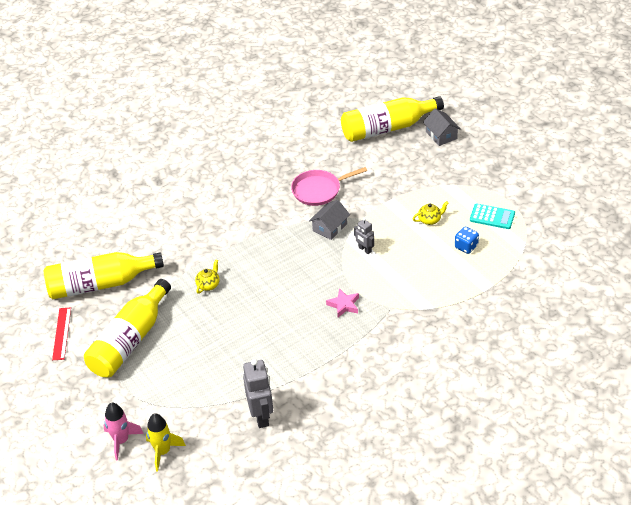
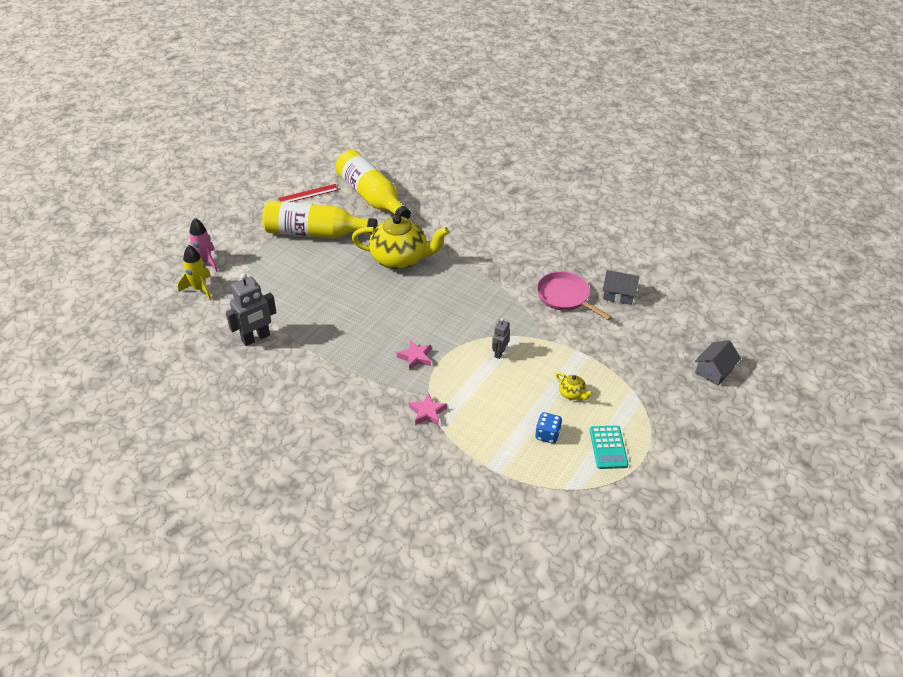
camera: 65 degrees right, 0 degrees up
yellow teapot [195,260,220,294] -> yellow teapot [351,215,449,270], size x2.41
grey house [309,200,350,240] -> grey house moved to [603,270,639,305]
yellow bottle [341,96,444,142] -> none
none -> pink star [409,393,447,426]

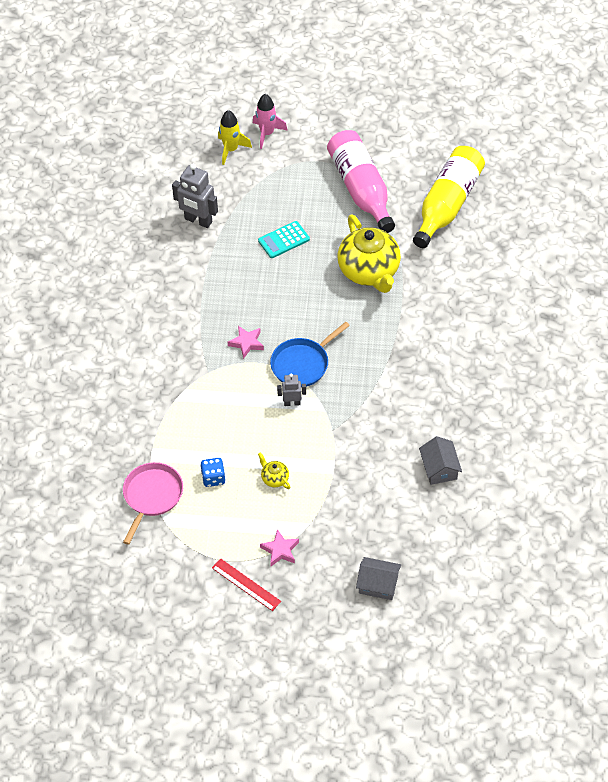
camera: 65 degrees right, 10 degrees up
yellow bottle [262,201,377,239] -> pink bottle [327,130,395,233]
red ruler [278,184,339,202] -> red ruler moved to [212,558,281,611]
pink star [409,393,447,426] -> pink star moved to [260,529,299,566]
pink pan [537,271,612,320] -> pink pan moved to [123,462,183,545]
yellow teapot [556,372,593,400] -> yellow teapot turned 120 degrees clockwise [258,452,290,489]
turquoise calculator [590,425,628,469] -> turquoise calculator moved to [258,221,310,258]
none -> blue pan [270,322,350,387]

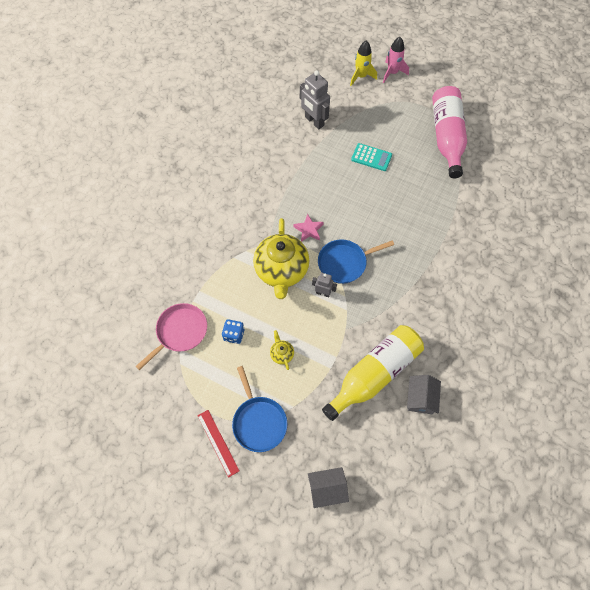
camera: 20 degrees right, 10 degrees up
turquoise calculator [258,221,310,258] -> turquoise calculator turned 150 degrees counterclockwise [351,143,392,171]
pink star [260,529,299,566] -> blue pan [232,366,287,452]
yellow teapot [337,214,401,293] -> yellow teapot moved to [253,218,309,299]
grey house [356,557,401,600] -> grey house turned 45 degrees counterclockwise [308,467,349,508]
yellow bottle [413,146,485,248] -> yellow bottle moved to [322,325,424,421]

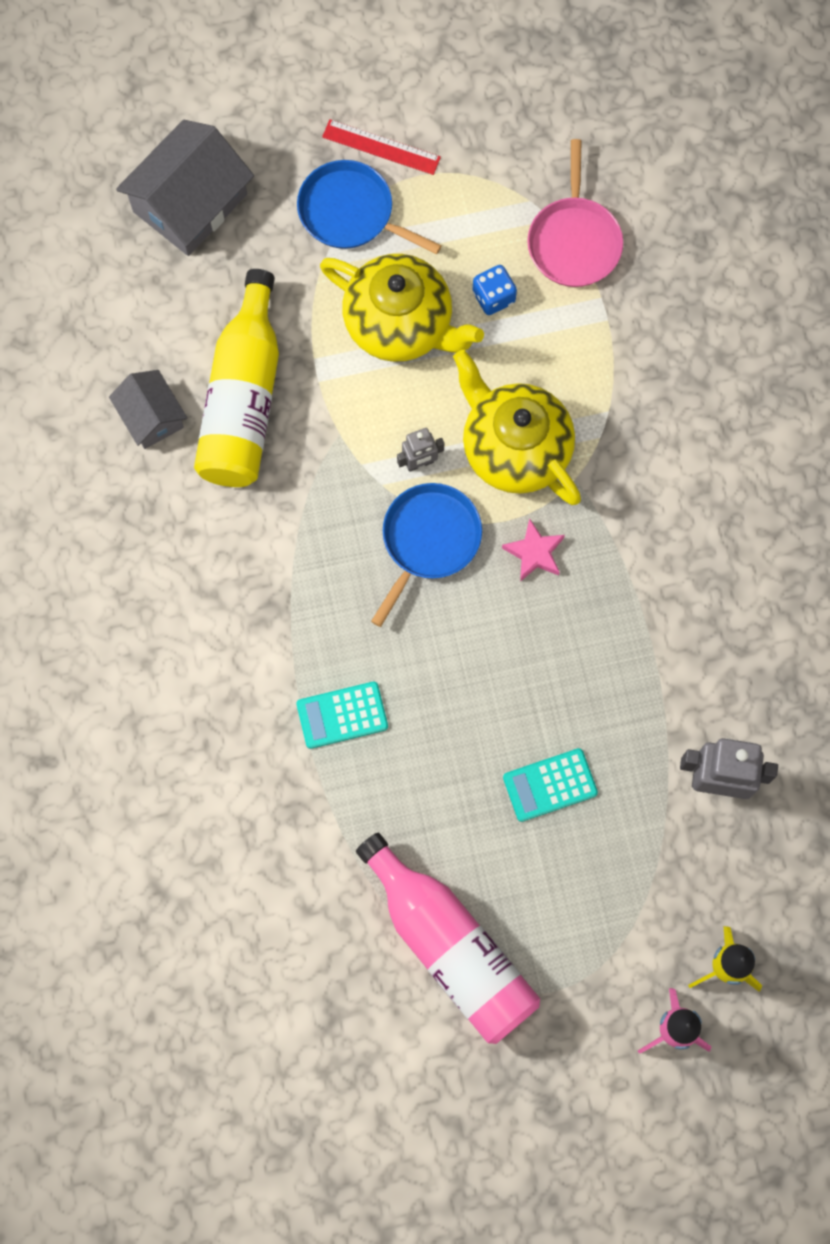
camera: 140 degrees right, 10 degrees up
yellow teapot [270,330,294,370] -> yellow teapot [320,254,484,362], size x2.41
grey house [308,467,349,508] -> grey house [116,120,254,256], size x1.72
none -> turquoise calculator [296,682,388,749]

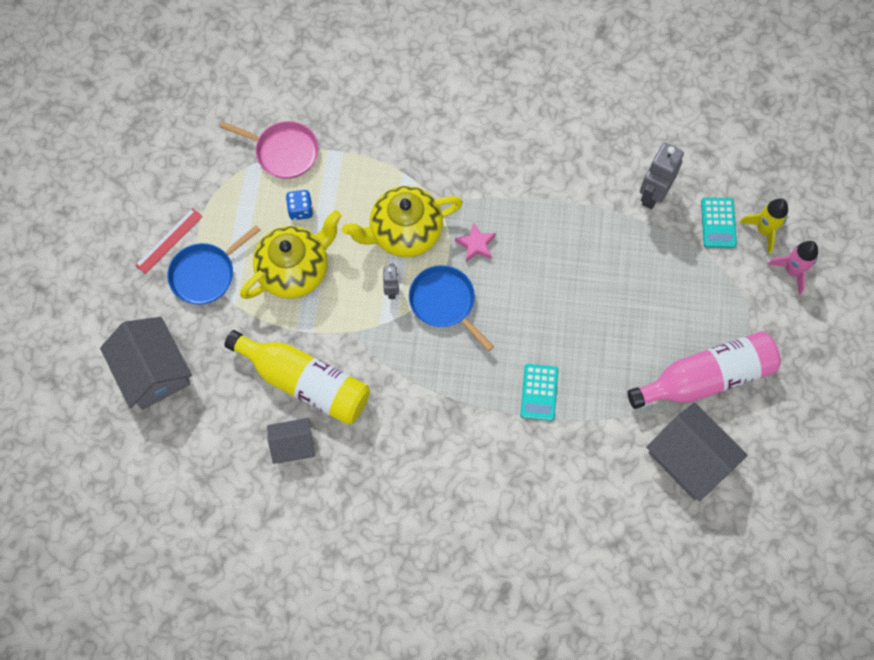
camera: 70 degrees left, 5 degrees down
turquoise calculator [503,748,598,822] -> turquoise calculator moved to [701,198,737,248]
none -> grey house [646,402,748,501]

